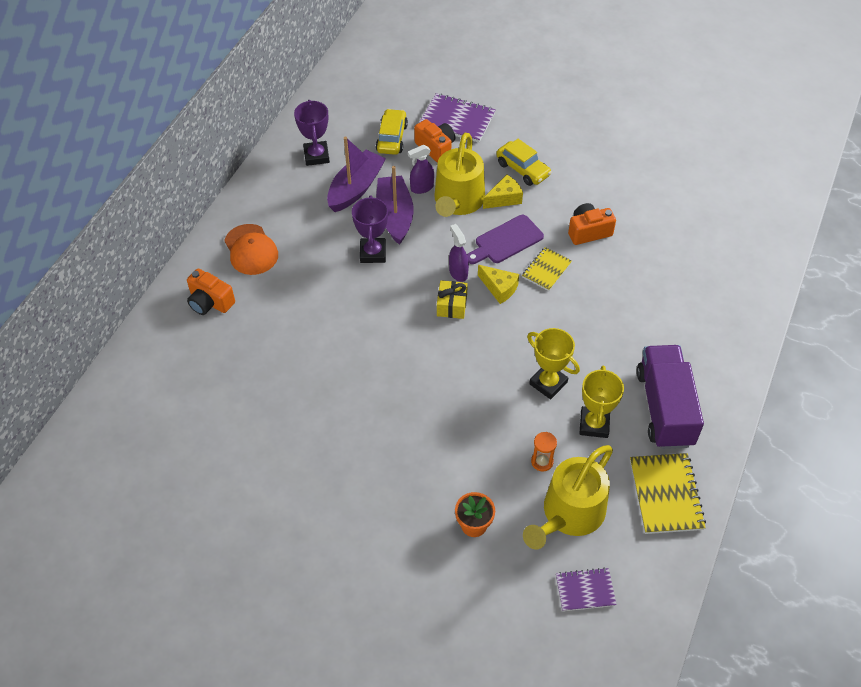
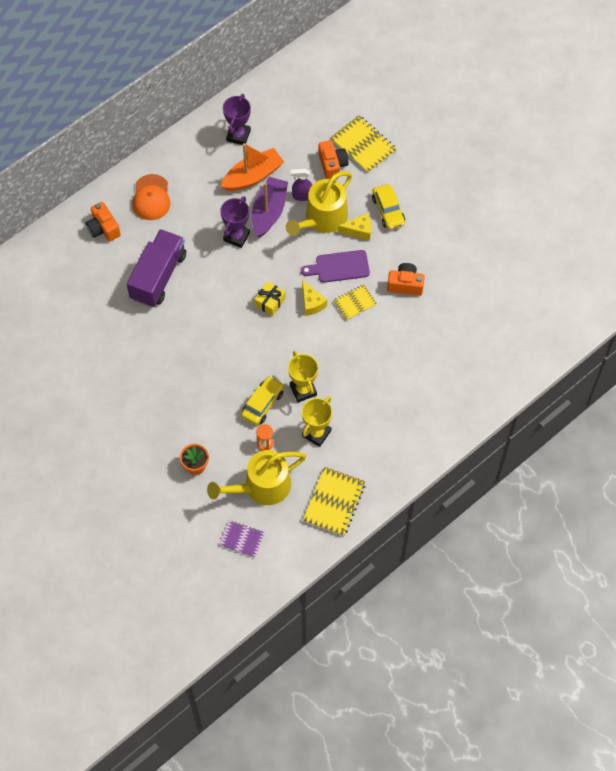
camera: 25 degrees right, 10 degrees up
purple boat [327,137,386,212] -> orange boat [221,143,284,191]
yellow car [376,109,408,155] -> yellow car moved to [241,376,284,425]
purple notebook [419,93,496,143] -> yellow notebook [330,115,397,173]
purple spray bottle [449,224,469,282] -> none
purple truck [637,345,704,449] -> purple truck moved to [127,229,186,307]

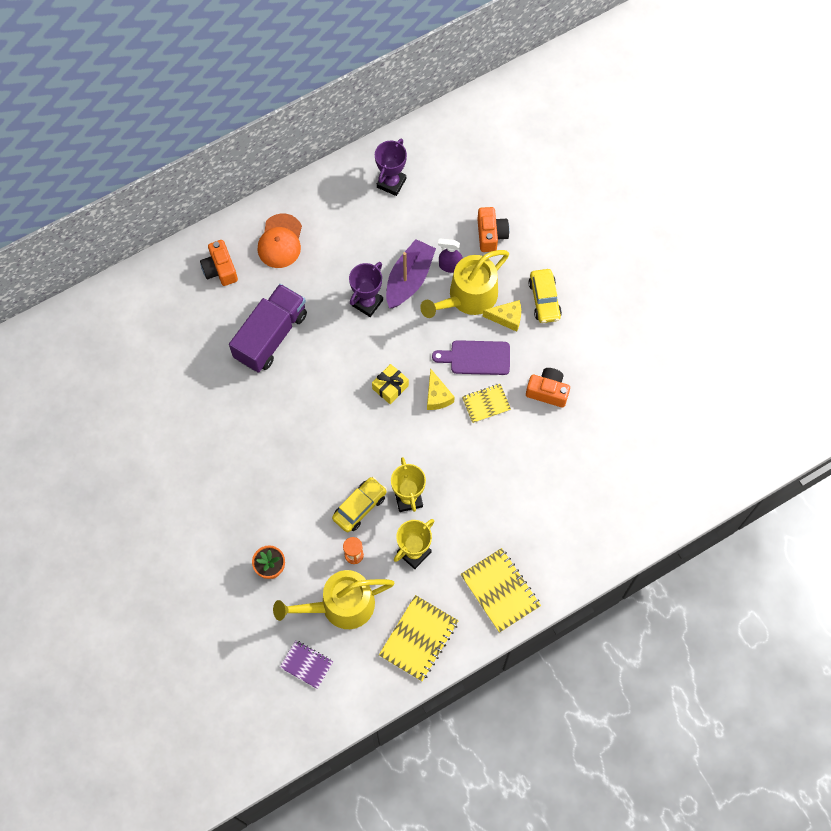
camera: 10 degrees right, 5 degrees up
orange boat [221,143,284,191] -> none
yellow notebook [330,115,397,173] -> yellow notebook moved to [460,548,541,633]

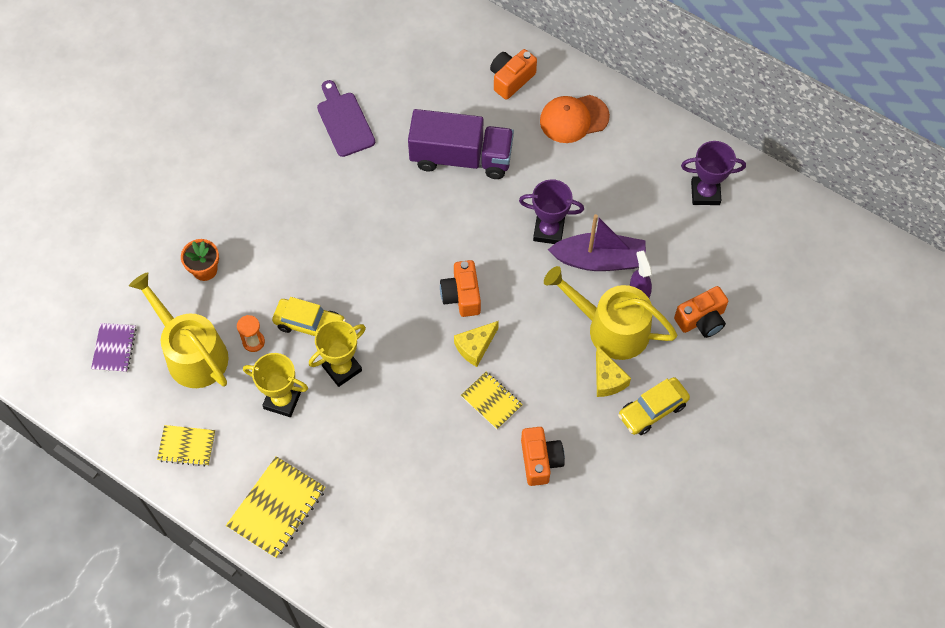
camera: 65 degrees right, 5 degrees down
yellow gift [372,364,409,404] -> orange camera [440,260,481,317]
yellow notebook [379,595,459,681] -> yellow notebook [157,425,215,467], size x0.62
purple cutting board [432,340,510,375] -> purple cutting board moved to [317,80,375,157]

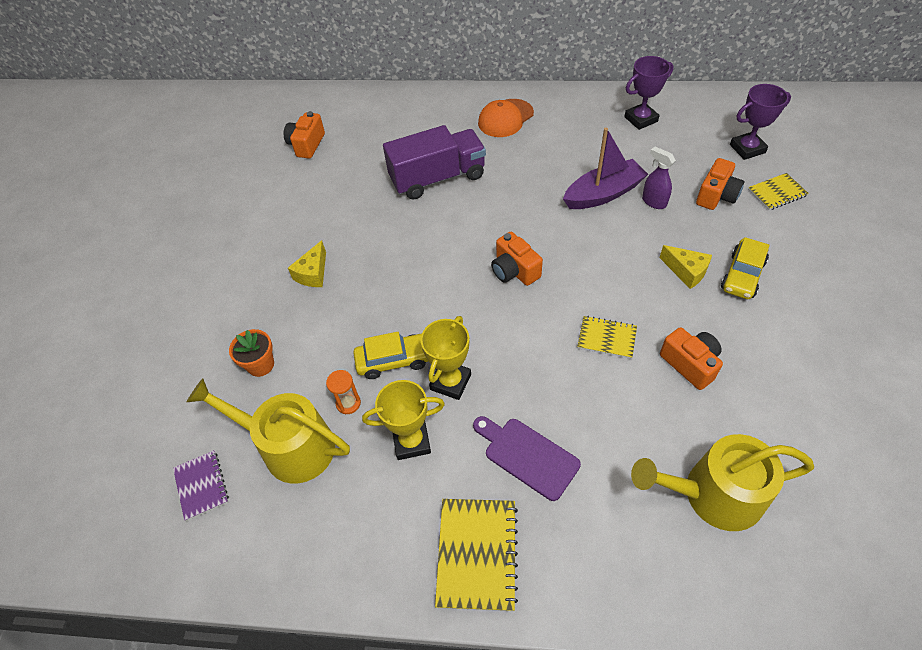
camera: 25 degrees left, 10 degrees down
yellow notebook [157,425,215,467] -> yellow notebook moved to [748,173,809,210]
purple cutting board [317,80,375,157] -> purple cutting board moved to [473,416,581,501]
yellow cheese [454,321,499,367] -> yellow cheese moved to [288,240,326,287]
orange camera [490,49,537,100] -> orange camera moved to [284,111,325,158]
purple trophy [519,179,584,244] -> purple trophy moved to [730,84,791,160]
yellow watering can [544,266,677,360] -> yellow watering can moved to [631,434,814,531]

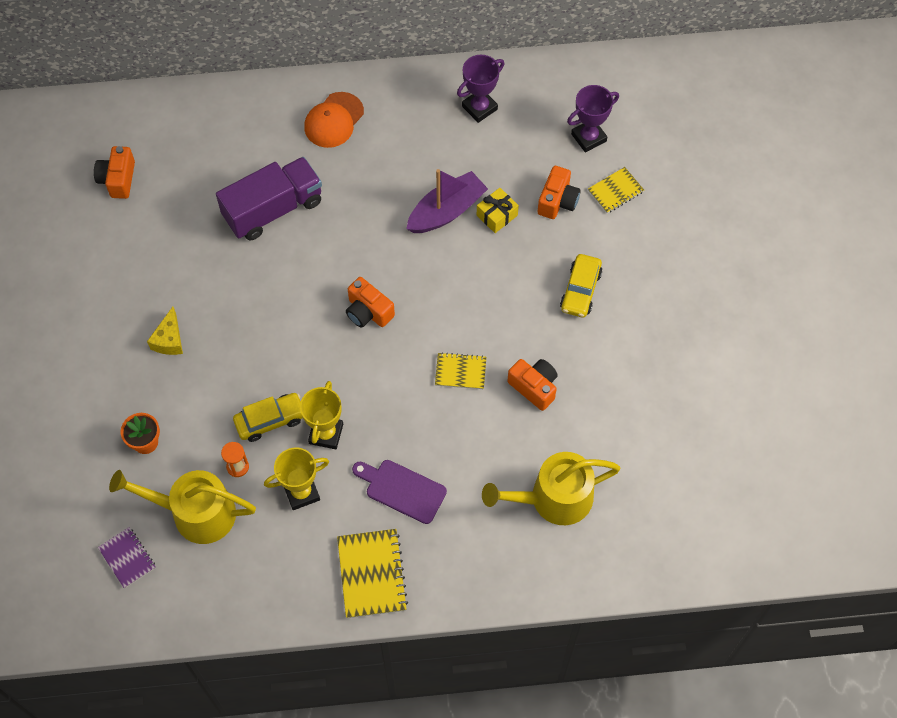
camera: 15 degrees left, 10 degrees up
purple spray bottle [642,147,676,209] -> yellow gift [477,188,519,233]
yellow cheese [659,245,712,289] -> none

